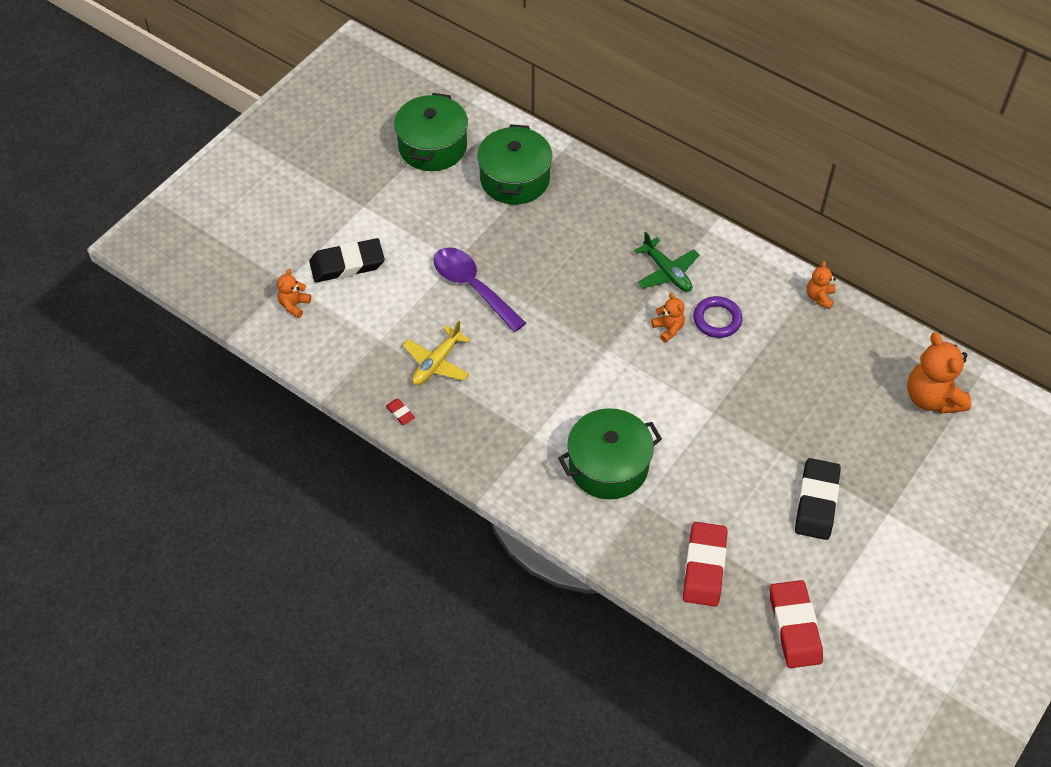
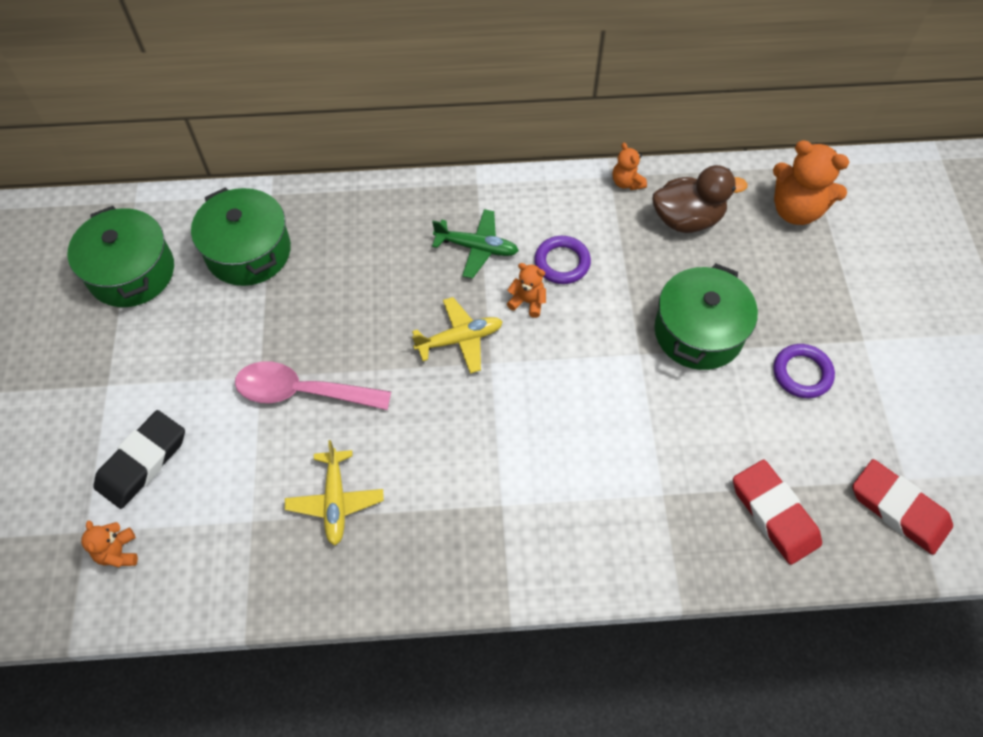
camera: 40 degrees left, 5 degrees up
red eraser [386,399,415,425] -> none
purple spoon [433,247,526,332] -> pink spoon [235,361,391,410]
green pot [558,408,662,499] -> green pot moved to [654,263,758,370]
black eraser [795,458,841,540] -> purple ring [773,344,835,398]
none -> yellow plane [412,297,503,374]
none -> brown duck [653,165,748,233]

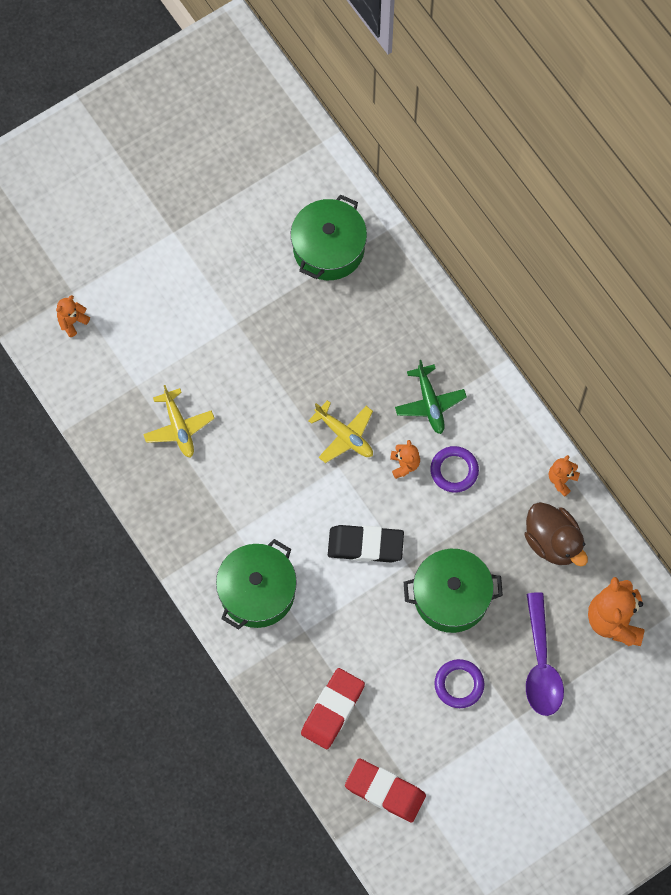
camera: 60 degrees right, 10 degrees up
green pot [67,206,174,307] -> green pot moved to [216,539,297,630]
black eraser [93,410,185,509] -> black eraser moved to [328,525,404,563]
pink spoon [235,361,391,410] -> none
yellow plane [285,440,384,545] -> yellow plane turned 75 degrees counterclockwise [143,385,215,458]
red eraser [852,459,953,555] -> red eraser turned 75 degrees counterclockwise [345,758,426,823]
none -> purple spoon [526,592,564,716]

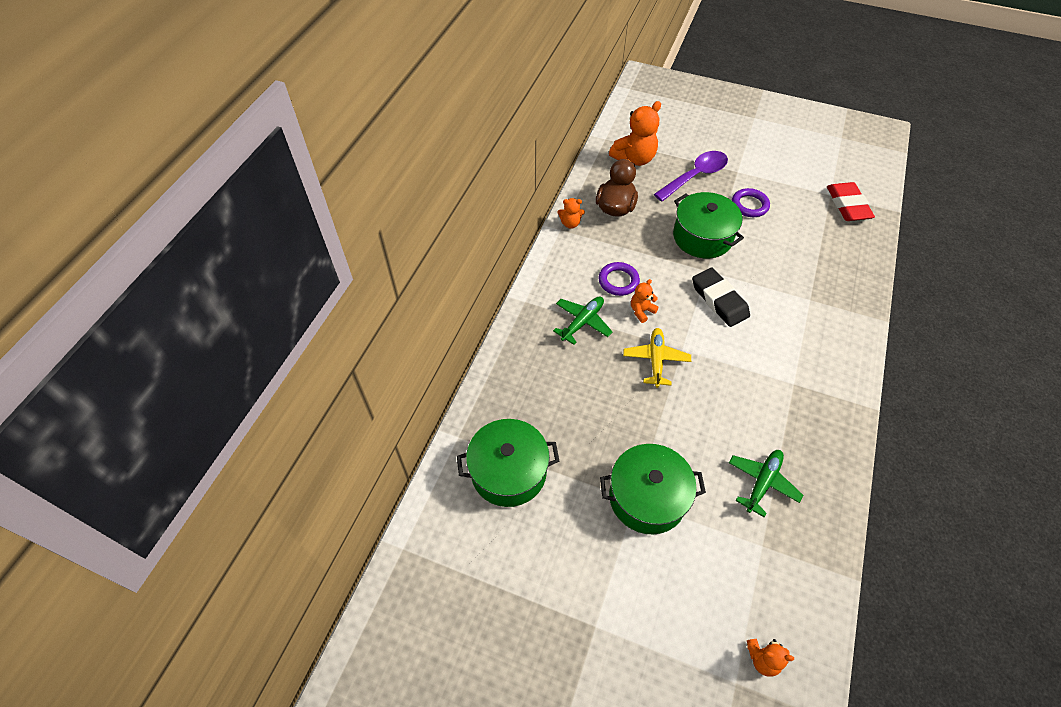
camera: 125 degrees left, 15 degrees down
yellow plane [143,385,215,458] -> green plane [729,450,803,518]
green pot [216,539,297,630] -> green pot moved to [600,444,706,534]
red eraser [301,668,365,749] -> none

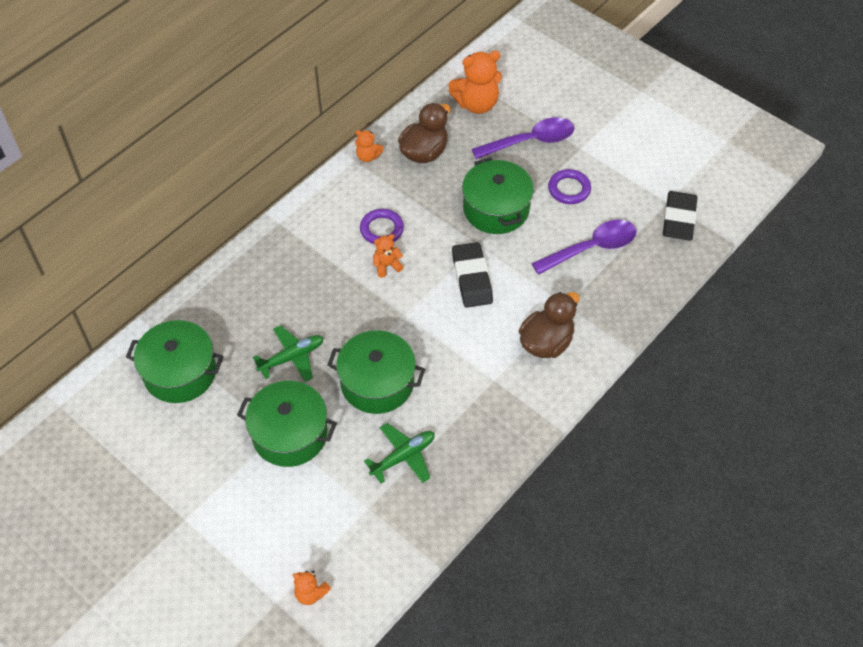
camera: 20 degrees right, 0 degrees up
green plane [553,296,613,345] -> green plane moved to [253,325,324,382]
yellow plane [623,328,691,388] -> none
red eraser [827,182,875,221] -> black eraser [663,191,697,241]
none -> green pot [327,330,425,414]
none -> brown duck [519,292,579,358]
none -> purple spoon [531,220,637,275]

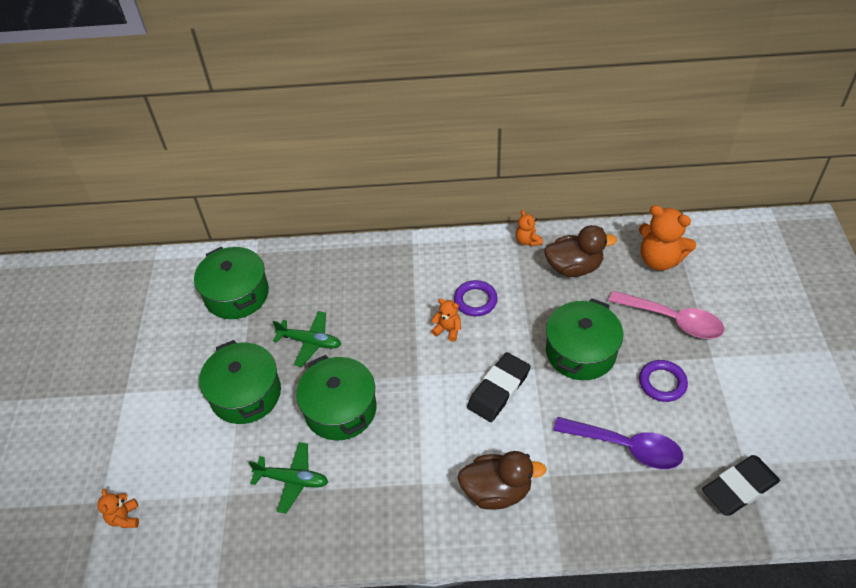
camera: 50 degrees right, 5 degrees down
purple spoon [472,117,575,159] -> pink spoon [609,291,724,339]

